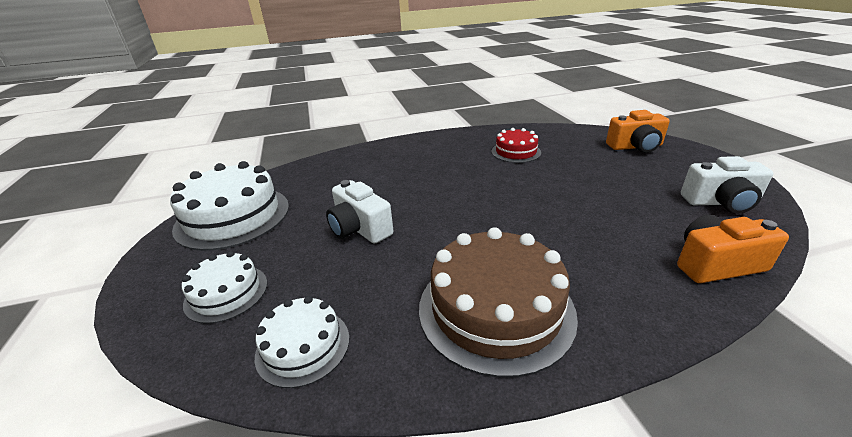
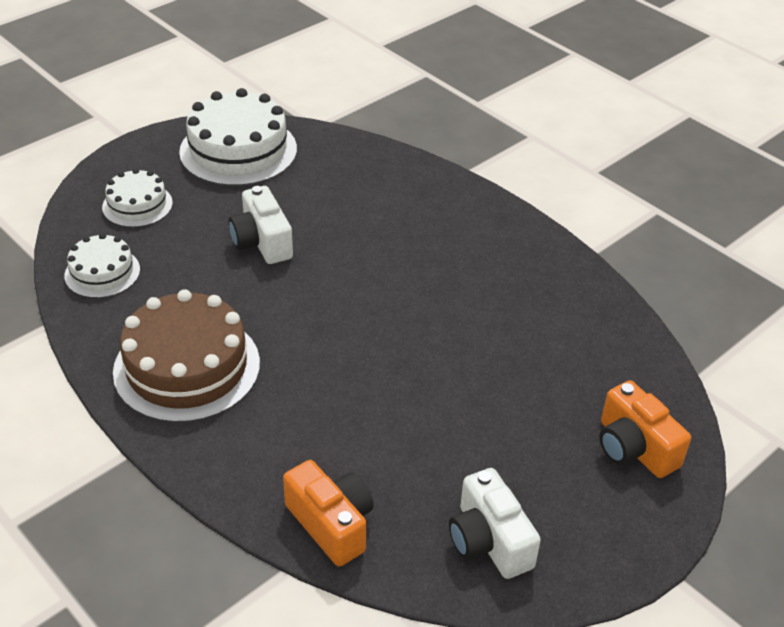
camera: 60 degrees right, 10 degrees up
white camera [326,180,393,244] -> white camera turned 45 degrees counterclockwise [229,186,293,264]
red cake [492,128,541,163] -> none

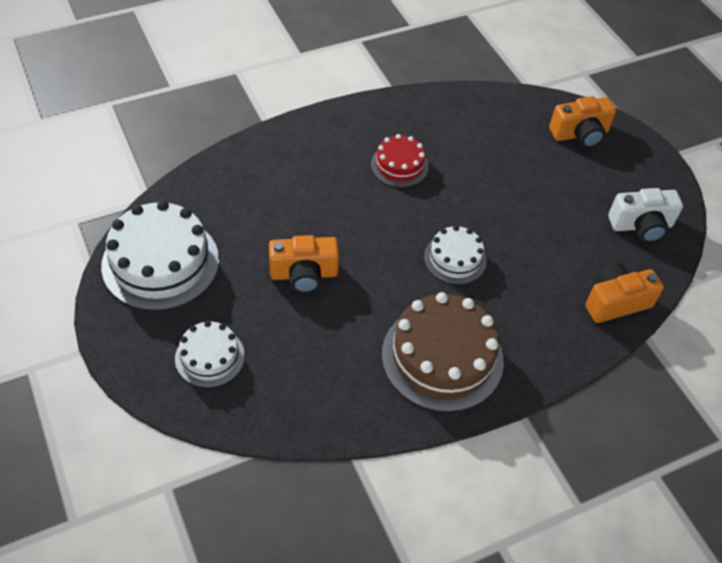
camera: 75 degrees left, 10 degrees up
white cake [64,233,140,298] -> white cake moved to [424,225,487,284]
white camera [229,186,293,264] -> orange camera [269,235,339,293]
none -> red cake [371,134,429,187]

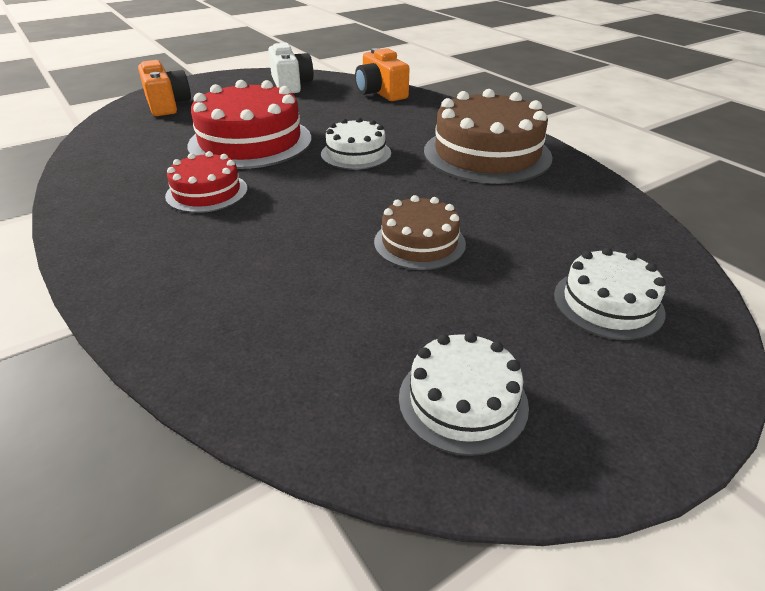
camera: 95 degrees left, 15 degrees down
white cake [101,200,219,311] -> white cake [399,332,529,456], size x0.56
orange camera [269,235,339,293] -> brown cake [374,195,466,270]
none -> red cake [187,80,312,169]

